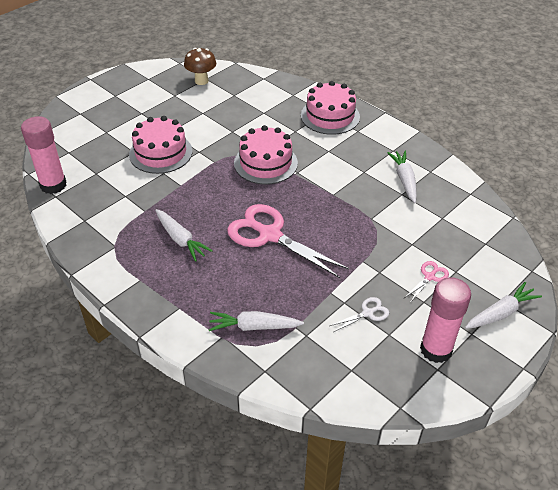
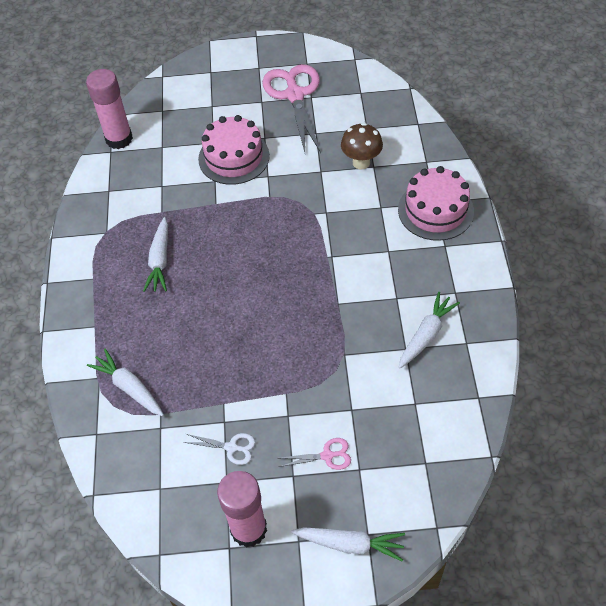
camera: 45 degrees right, 10 degrees up
brown mushroom [184,48,216,85] -> brown mushroom moved to [341,123,383,169]
pink scissors [227,204,349,278] -> pink scissors moved to [262,64,321,153]
pink cake [234,125,298,185] -> none

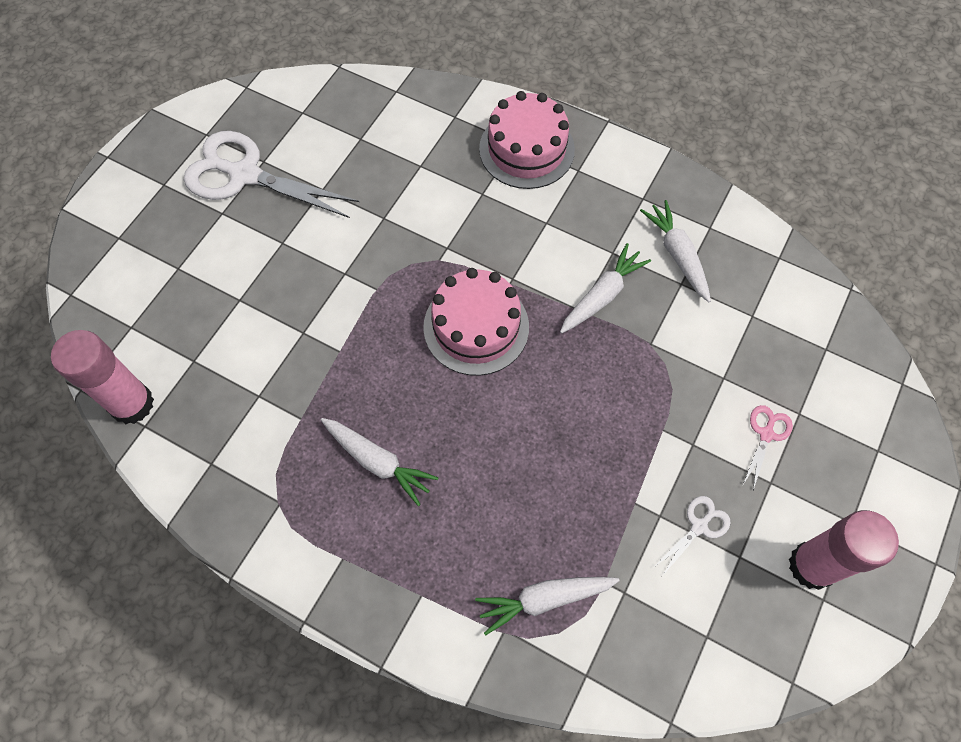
camera: 60 degrees left, 10 degrees up
pink cake [198,115,270,185] -> pink cake moved to [423,268,529,376]
pink scissors [262,64,321,153] -> white scissors [184,131,359,218]
white carrot [291,527,405,561] -> white carrot moved to [560,243,651,333]
brown mushroom [341,123,383,169] -> none

